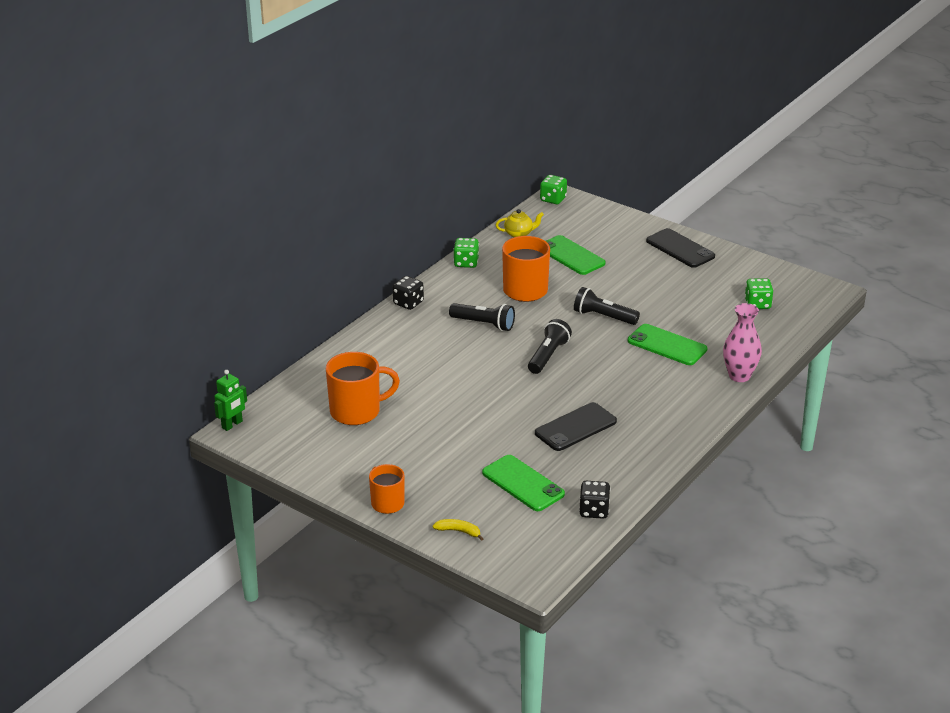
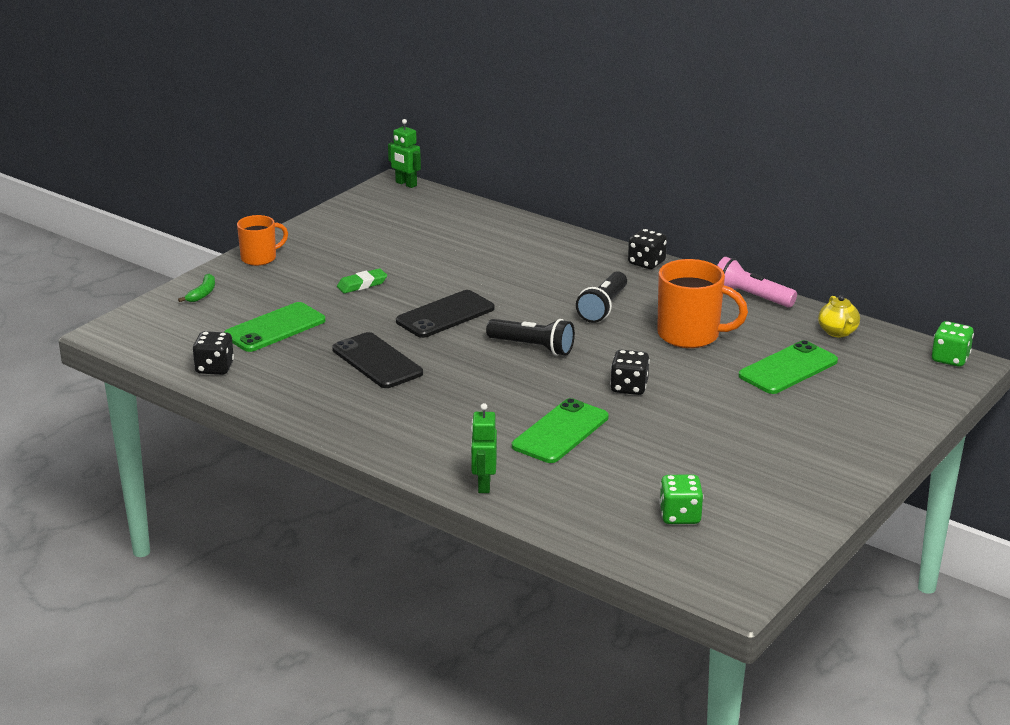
camera: 90 degrees right, 5 degrees down
orange mug [326,352,400,425] -> none
yellow banana [433,519,484,541] -> green banana [178,274,215,302]
green dice [453,238,479,268] -> pink flashlight [717,257,797,307]
black flashlight [574,287,640,325] -> black dice [610,350,650,395]
black phone [646,228,715,268] -> black phone moved to [396,290,494,338]
pink vase [723,303,762,382] -> green robot [471,403,497,493]
none -> green eraser [337,268,387,293]

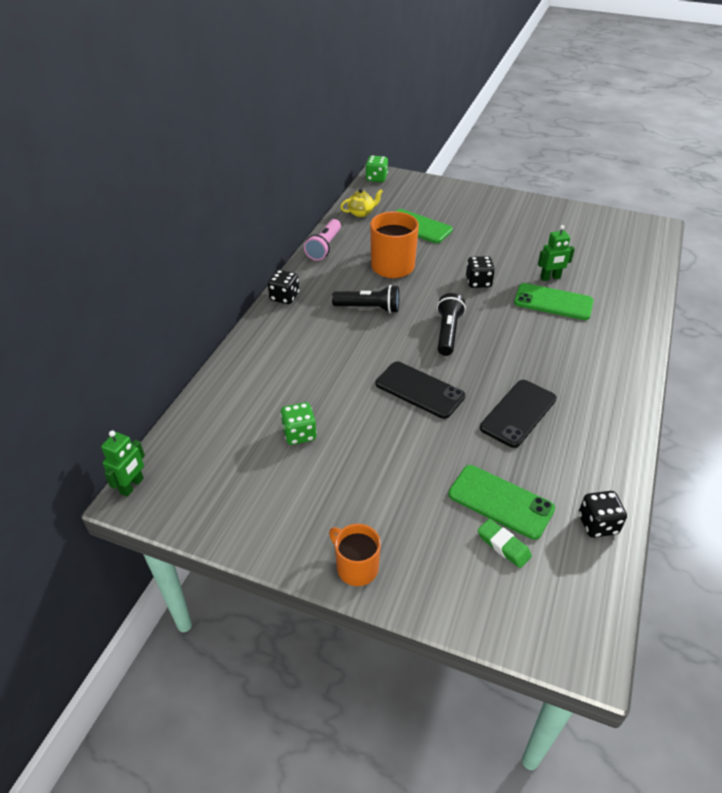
camera: 105 degrees left, 15 degrees up
green banana [178,274,215,302] -> none
green eraser [337,268,387,293] -> green eraser moved to [478,519,532,568]
green robot [471,403,497,493] -> green robot moved to [538,225,575,281]
green dice [659,474,704,524] -> green dice moved to [280,402,317,445]

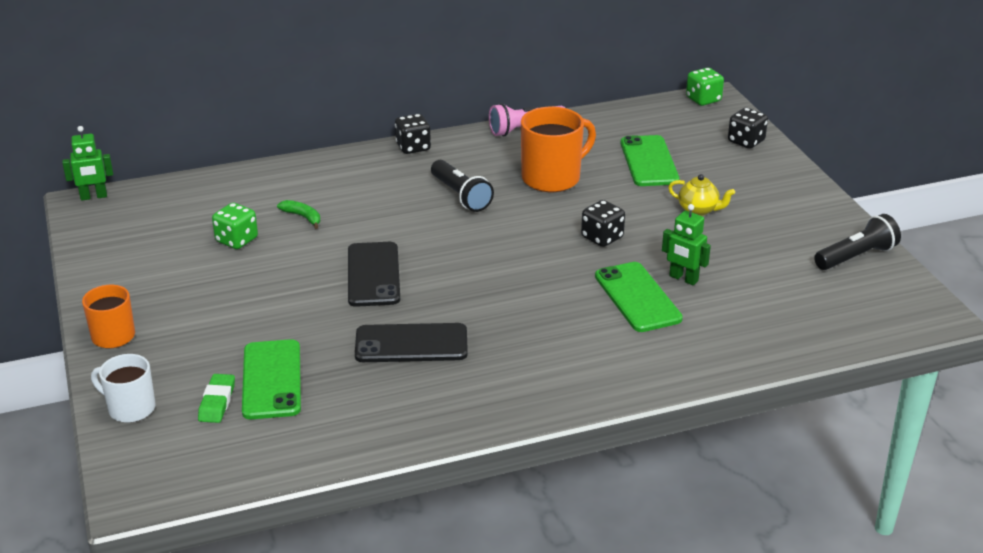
camera: 50 degrees right, 10 degrees down
yellow teapot [340,189,383,217] -> yellow teapot moved to [668,174,735,216]
black flashlight [437,293,466,356] -> black flashlight moved to [814,214,901,270]
black dice [579,491,627,538] -> black dice moved to [728,108,768,149]
none -> white mug [91,354,155,423]
none -> green banana [277,200,320,229]

